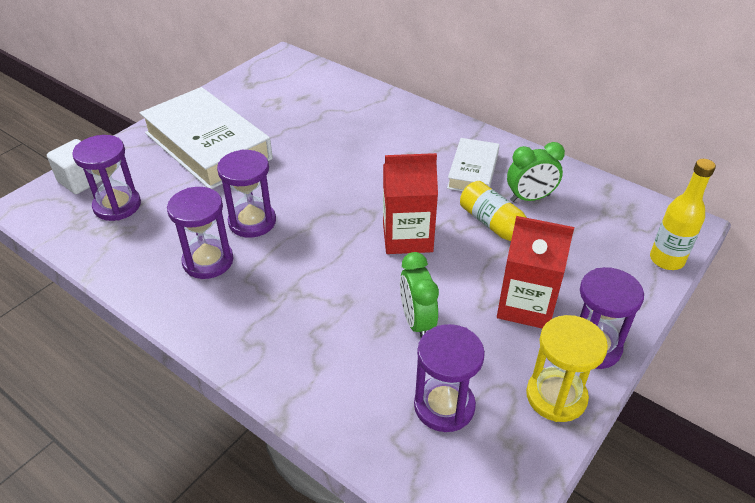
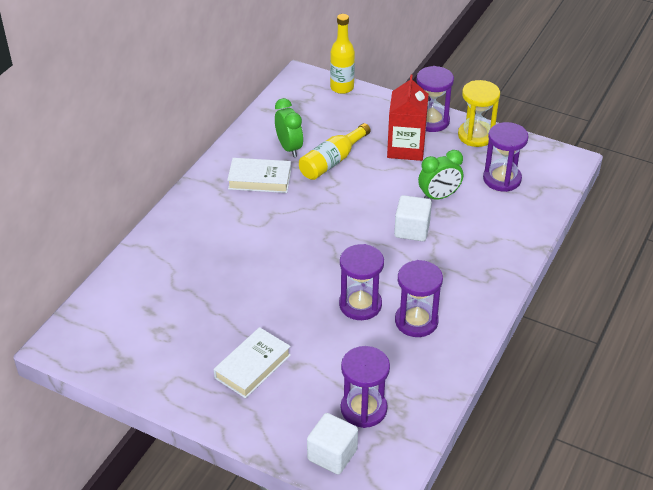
camera: 100 degrees left, 0 degrees up
white book [140,87,273,189] -> white book [214,327,291,399], size x0.53
red carton [383,153,438,254] -> none
none -> white cube [394,195,432,241]

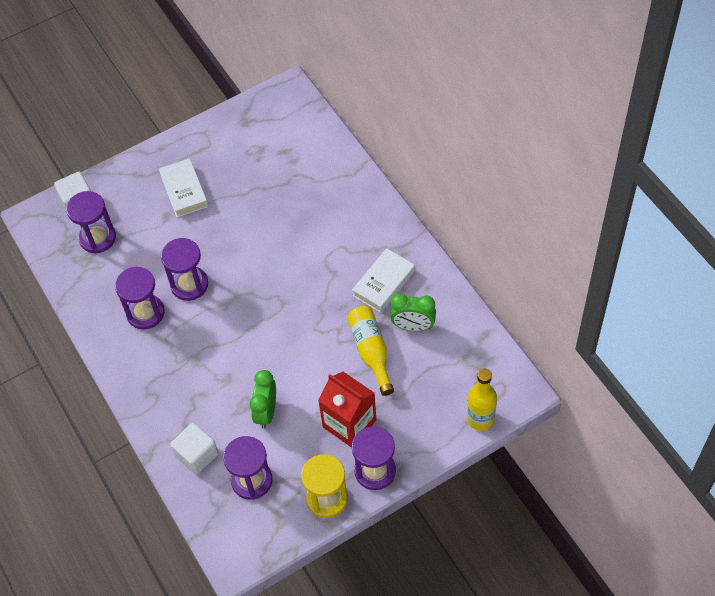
camera: 125 degrees right, 15 degrees up
white cube [394,195,432,241] -> white cube moved to [170,423,218,475]

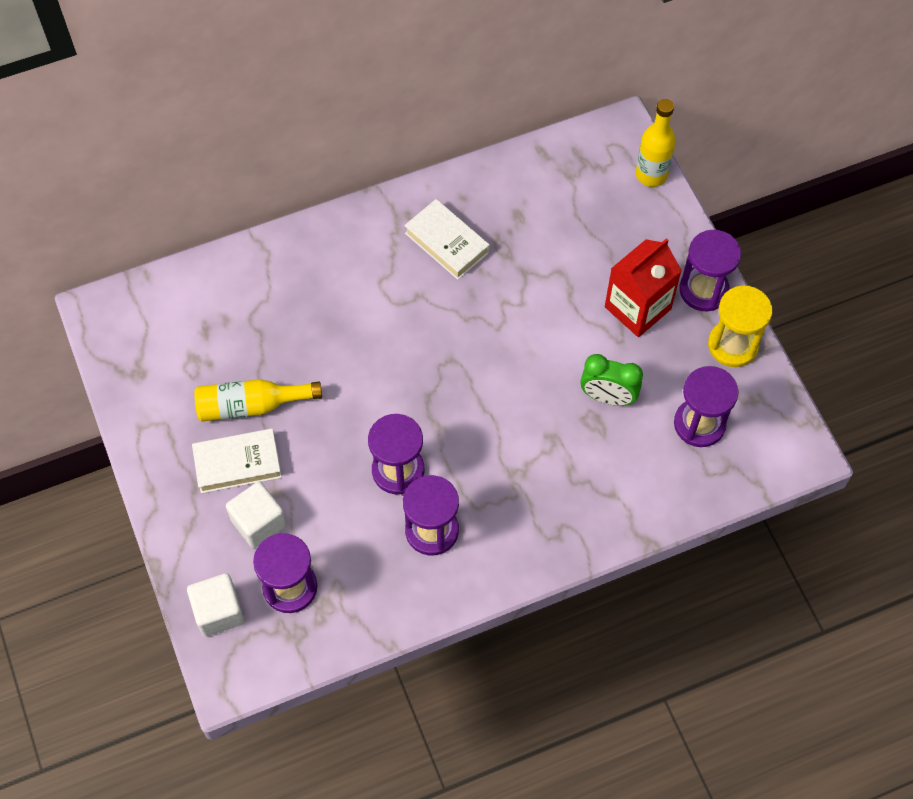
camera: 85 degrees left, 5 degrees up
white cube [170,423,218,475] -> white cube moved to [226,482,287,548]
yellow bottle [347,306,394,396] -> yellow bottle moved to [194,379,322,422]
green clock [390,293,436,331] -> none

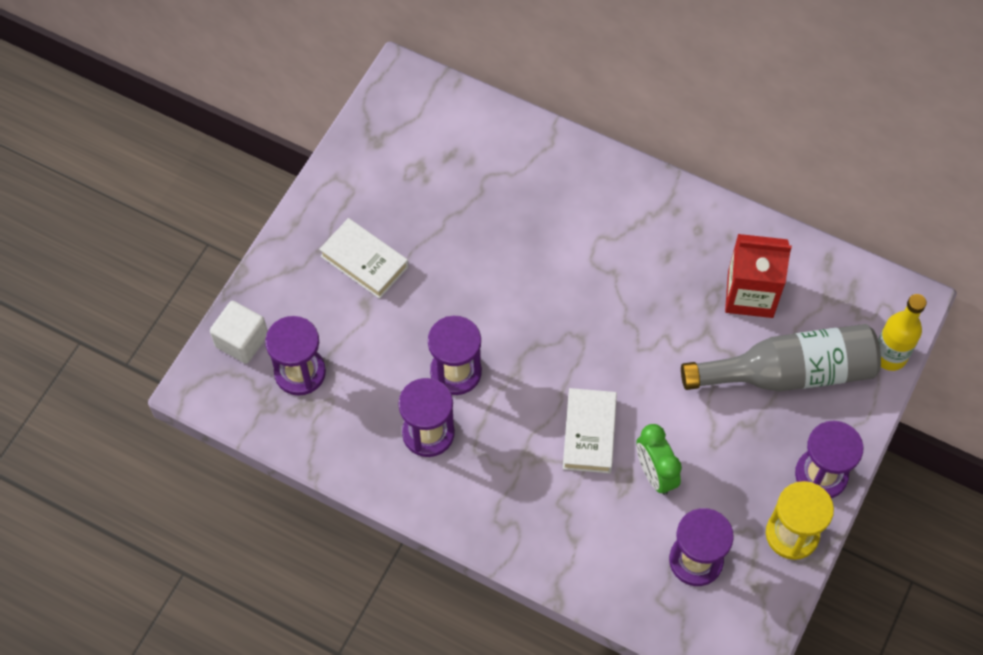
camera: 50 degrees right, 0 degrees up
yellow bottle [194,379,322,422] -> none
white cube [226,482,287,548] -> none
white book [404,199,490,280] -> white book moved to [563,388,617,473]
red carton [605,238,682,337] -> red carton moved to [725,234,792,318]
none -> grey bottle [681,324,881,392]

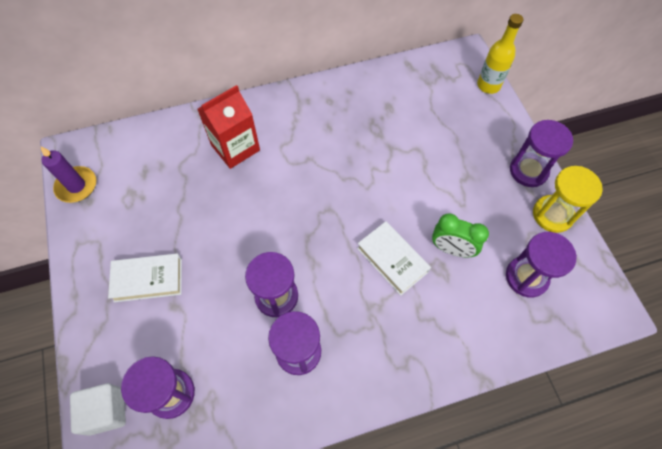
camera: 45 degrees left, 0 degrees up
grey bottle [681,324,881,392] -> none
red carton [725,234,792,318] -> red carton moved to [197,85,260,169]
none -> purple candle [40,146,96,203]

